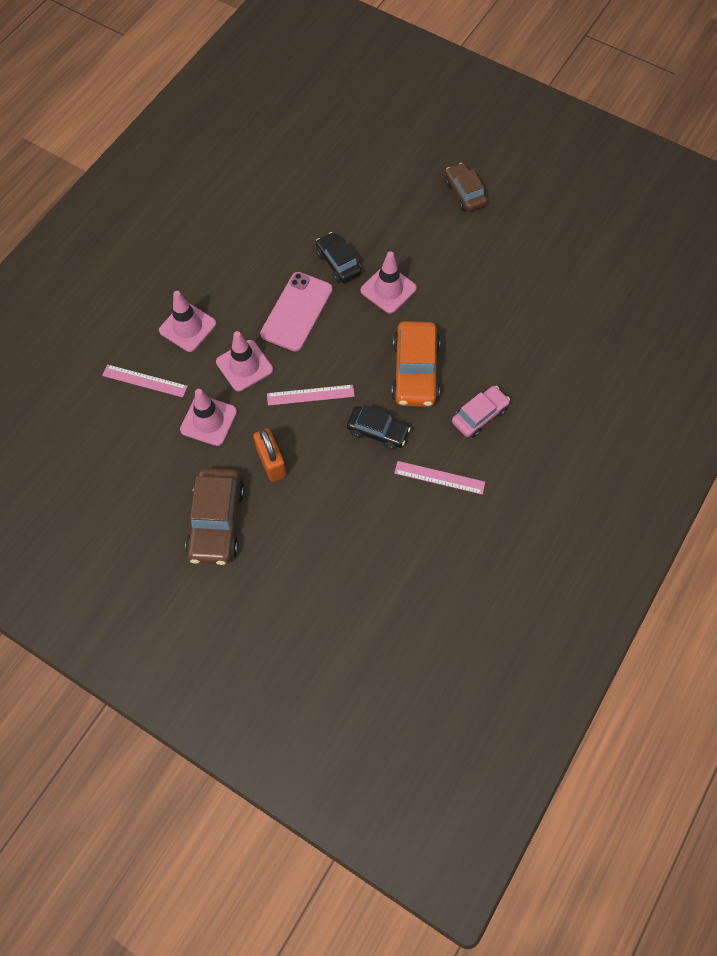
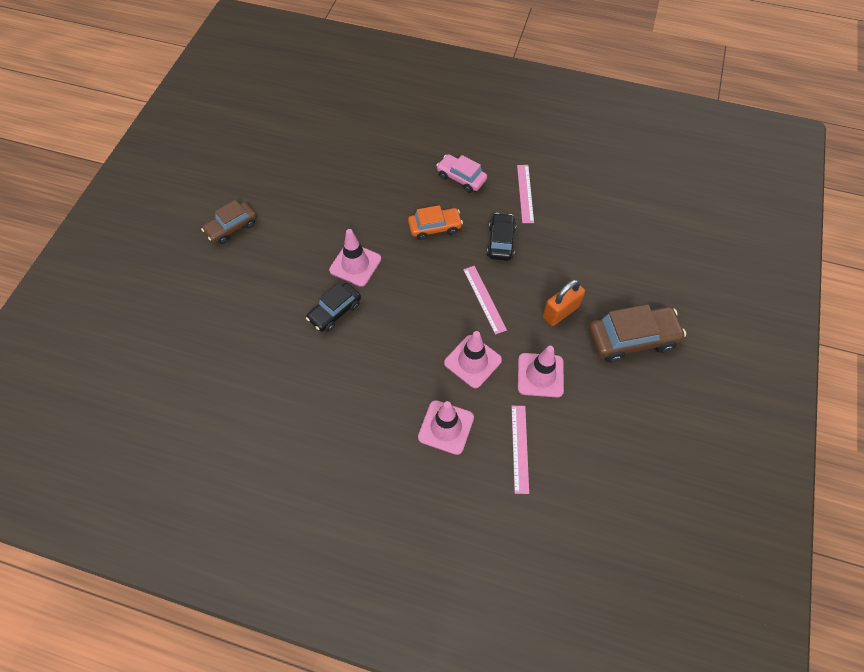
camera: 105 degrees left, 5 degrees down
pink phone [260,272,333,352] -> none
orange car [391,321,440,407] -> orange car [408,205,463,240], size x0.64

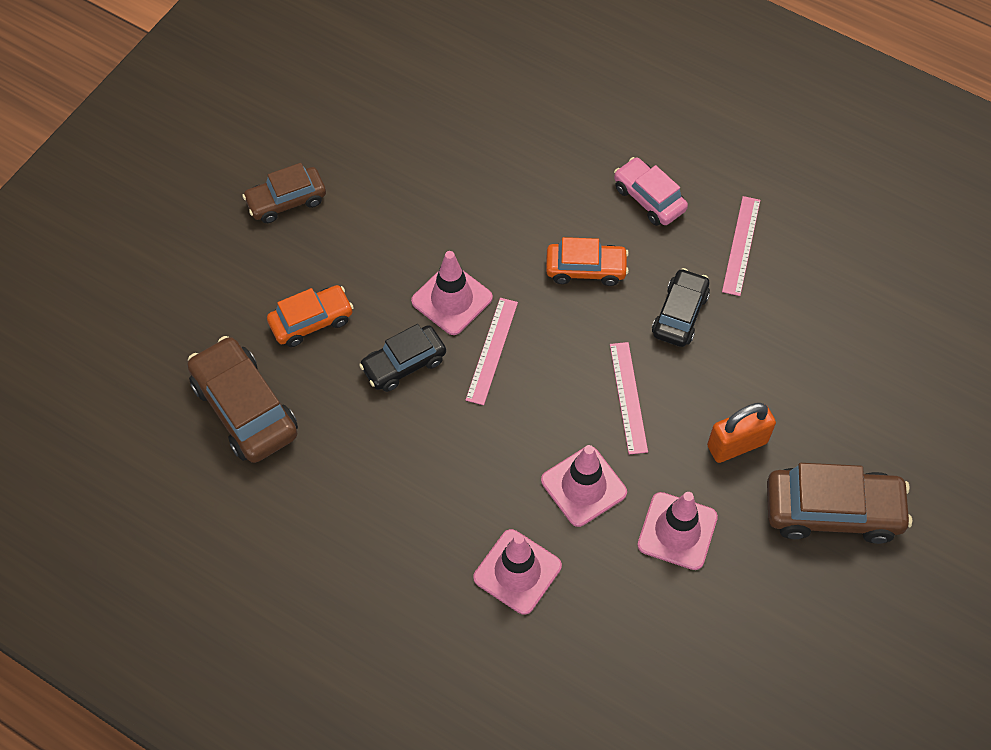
camera: 15 degrees right, 0 degrees up
pink ruler [512,406,529,494] -> pink ruler moved to [466,298,518,405]
none -> brown car [187,336,298,463]
none -> orange car [267,285,354,347]

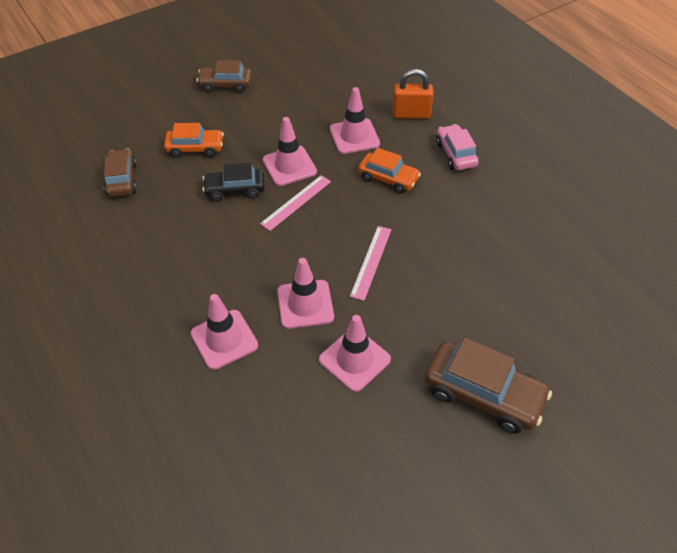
camera: 25 degrees right, 10 degrees down
brown car [187,336,298,463] -> brown car [104,148,137,197], size x0.64
black car [652,268,710,347] -> none
orange padlock [707,403,776,463] -> orange padlock moved to [392,69,434,119]
pink ruler [722,196,760,296] -> none
none -> pink traffic cone [330,87,380,154]

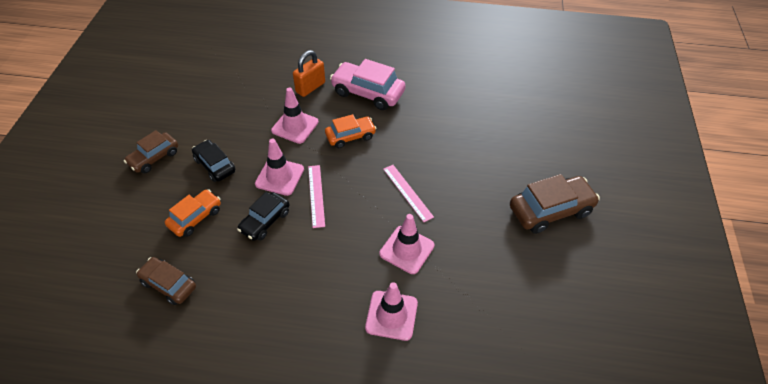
camera: 50 degrees left, 0 degrees up
pink traffic cone [319,315,391,392] -> none
pink car [436,124,479,170] -> pink car [330,59,405,110], size x1.57
none -> black car [192,140,235,182]

